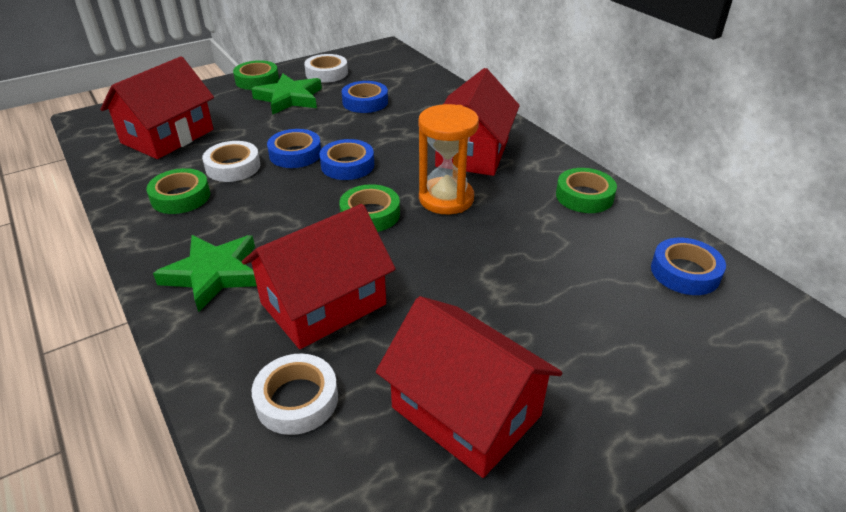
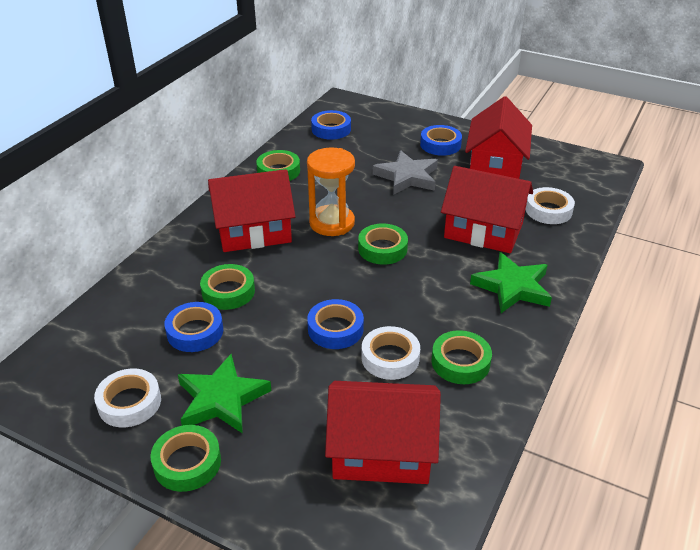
camera: 120 degrees left, 0 degrees up
blue tape [319,139,374,180] -> blue tape moved to [420,125,462,156]
none -> green tape [200,264,255,310]
none -> grey star [373,150,438,195]

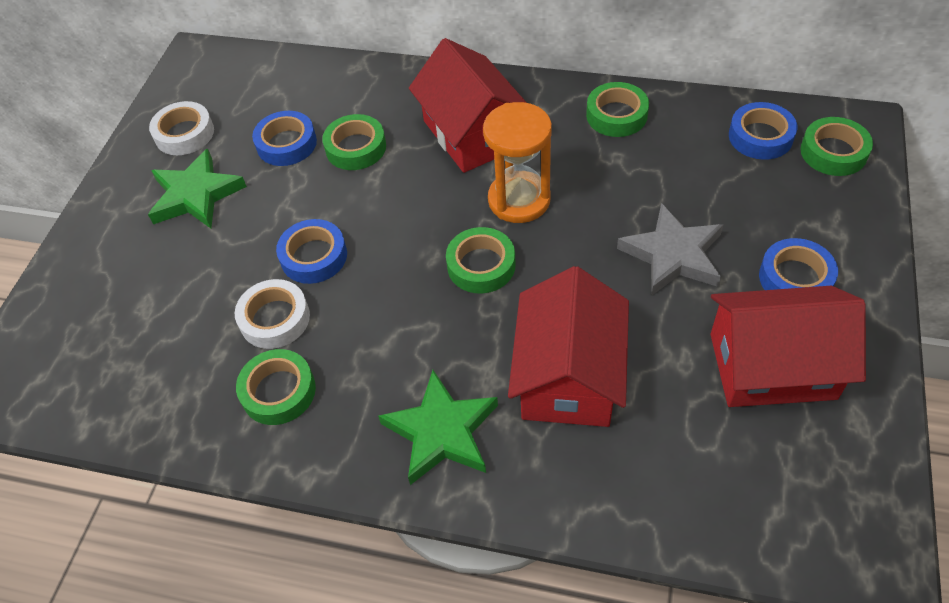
camera: 80 degrees right, 15 degrees up
green tape [151,425,221,492] -> green tape moved to [800,117,873,176]
red house [325,381,441,484] -> none
white tape [525,187,575,224] -> none

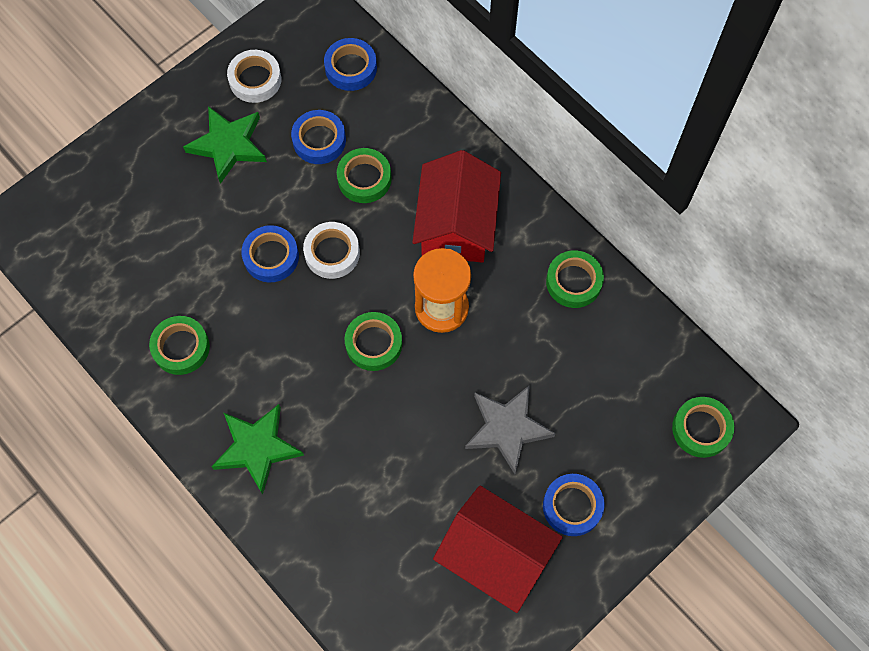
camera: 30 degrees right, 15 degrees up
white tape [235,279,310,349] -> white tape moved to [303,222,360,279]
red house [508,266,629,427] -> none
blue tape [729,102,797,160] -> blue tape moved to [324,38,377,91]

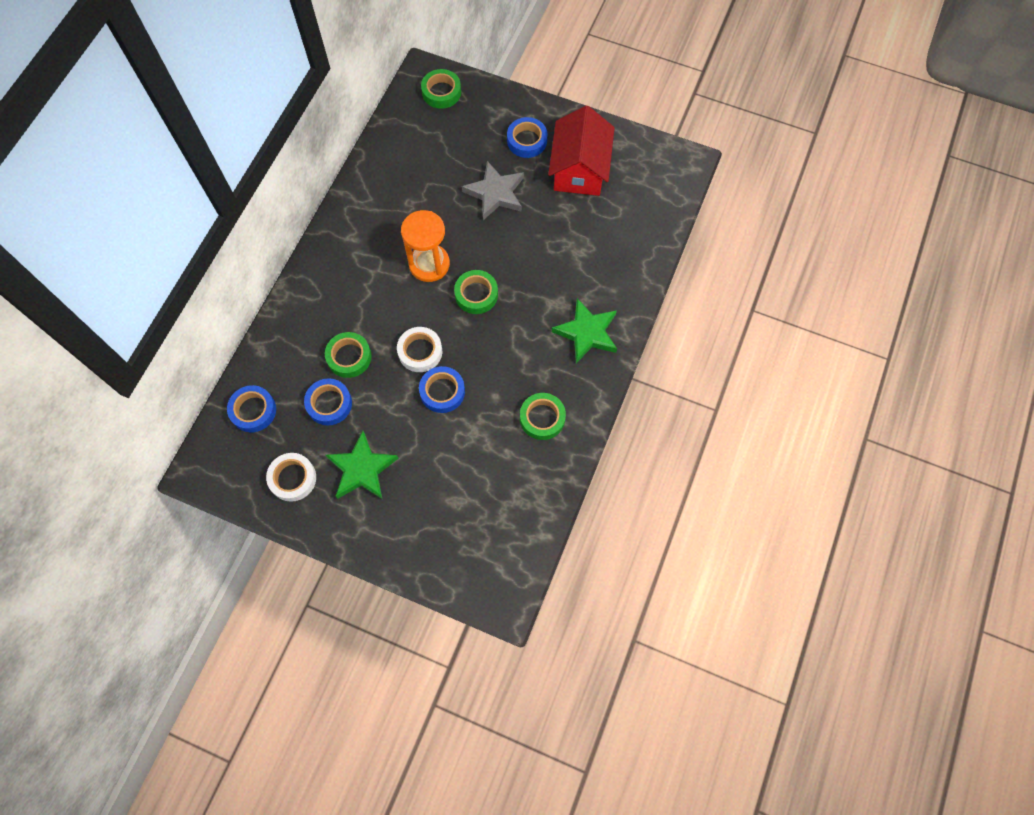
camera: 115 degrees left, 0 degrees up
red house [412,150,501,263] -> none
green tape [546,250,604,308] -> none

